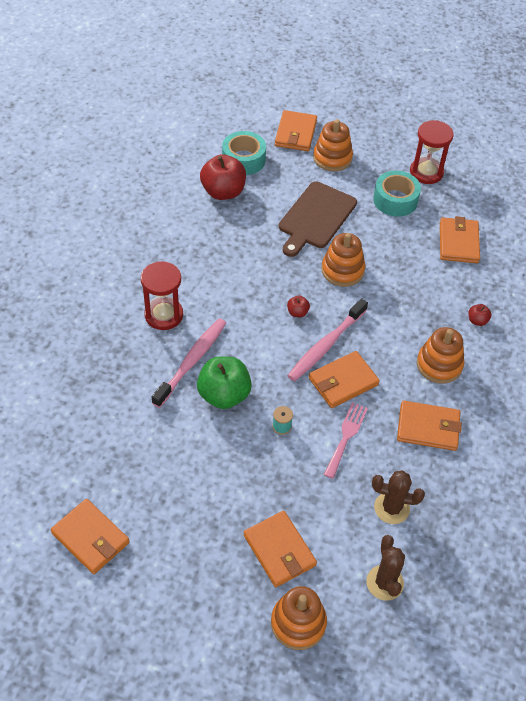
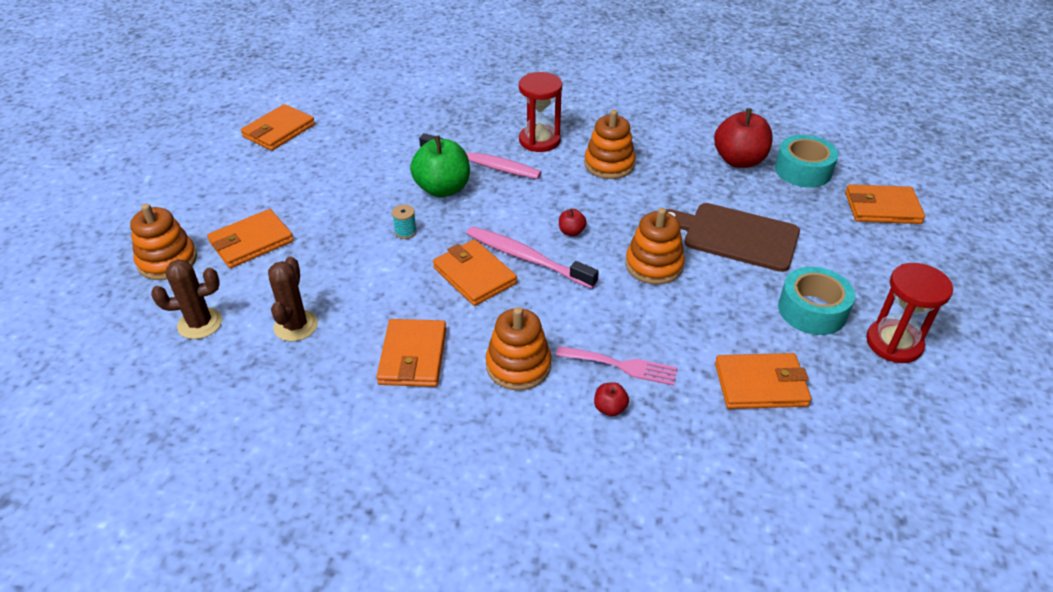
camera: 85 degrees right, 10 degrees down
orange stacking toy [313,119,353,171] -> orange stacking toy moved to [584,110,635,179]
pink fork [324,402,368,479] -> pink fork moved to [556,346,678,386]

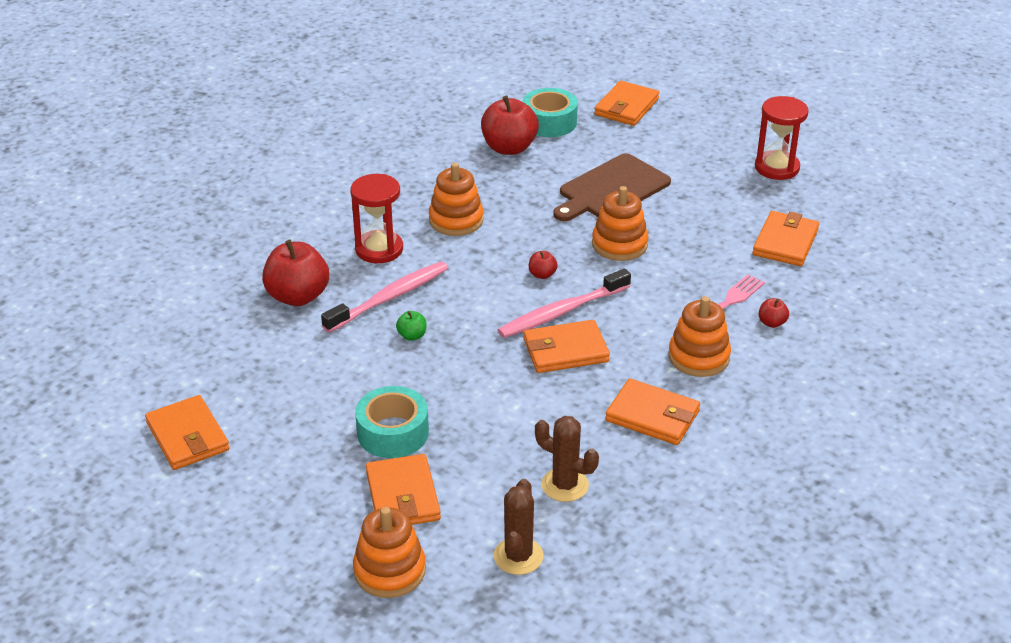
camera: 65 degrees left, 5 degrees down
turquoise spool [392,204,417,239] -> none
green apple [410,136,470,197] -> green apple [396,311,427,341], size x0.45
turquoise tape [778,267,855,335] -> turquoise tape moved to [355,386,429,458]
none -> red apple [262,240,329,306]

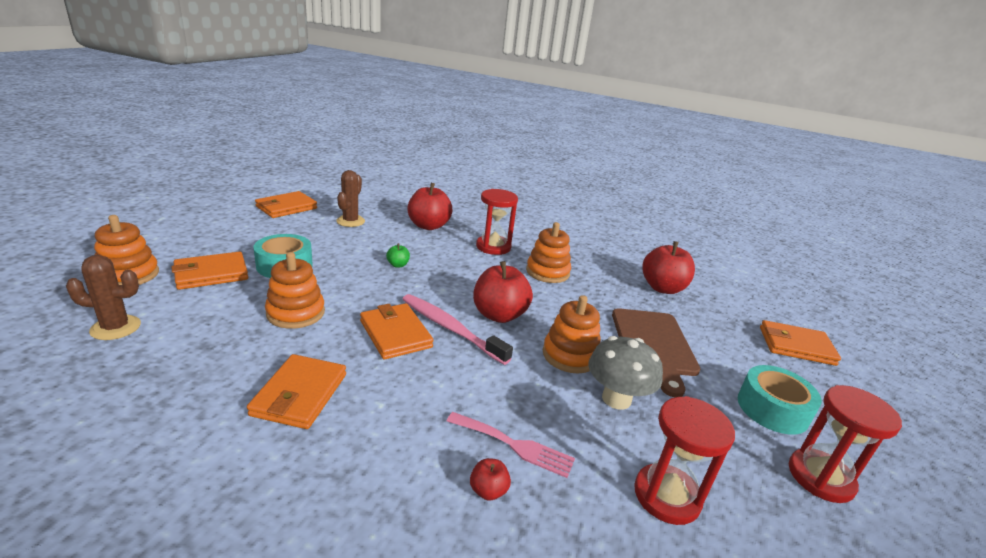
camera: 70 degrees right, 10 degrees down
pink toothbrush [321,261,448,333] -> none
turquoise tape [523,88,578,137] -> turquoise tape moved to [738,365,822,435]
red apple [529,251,558,279] -> red apple [473,261,533,323], size x2.22
brown cactus [535,416,599,502] -> brown cactus moved to [336,170,365,227]
brown cutting board [553,153,671,221] -> brown cutting board turned 120 degrees counterclockwise [612,308,700,397]
orange stacking toy [668,296,731,377] -> orange stacking toy moved to [265,252,325,329]
orange wallet [752,211,819,266] -> red hourglass [634,396,735,525]
none -> grey mushroom [588,336,663,410]

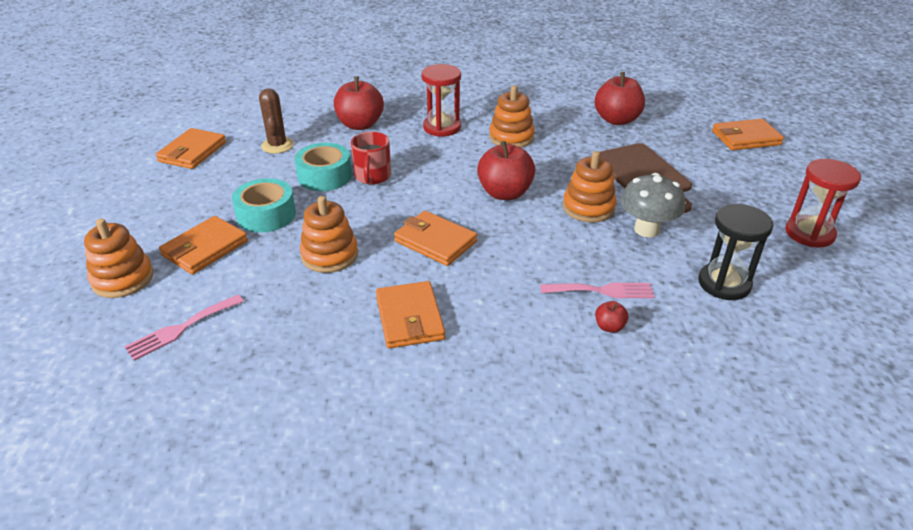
camera: 20 degrees left, 10 degrees up
brown cactus [66,255,141,340] -> pink fork [124,295,244,361]
green apple [386,243,410,268] -> red mug [351,132,391,185]
pink toothbrush [402,294,513,365] -> none
red hourglass [634,396,735,525] -> black hourglass [699,204,773,300]
turquoise tape [738,365,822,435] -> turquoise tape moved to [295,143,352,191]

